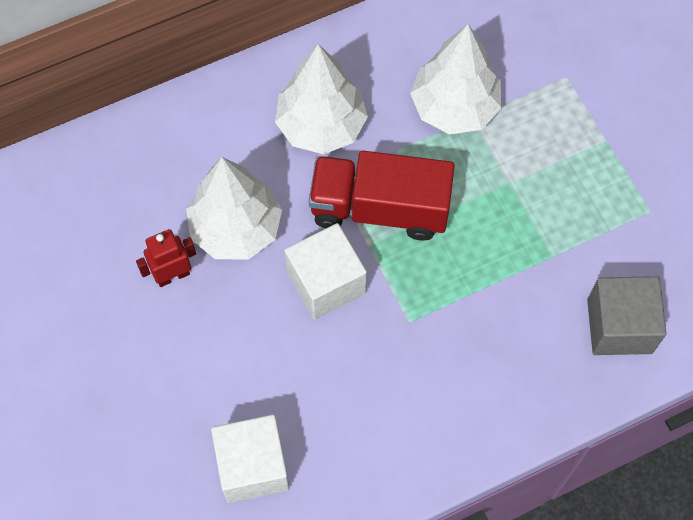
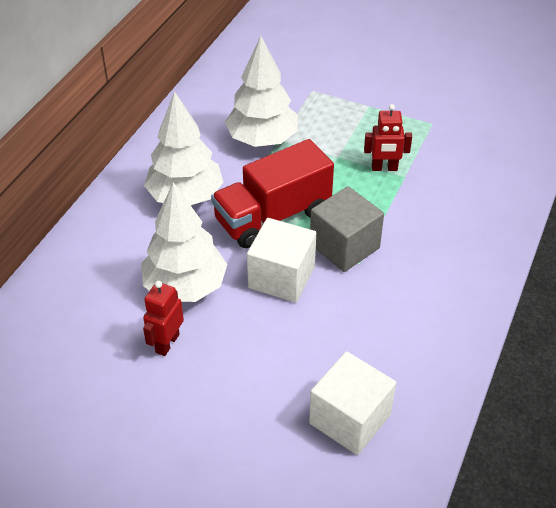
camera: 40 degrees left, 20 degrees down
grey cube [587,276,667,355] -> grey cube moved to [310,186,384,272]
none -> red robot [364,104,412,171]

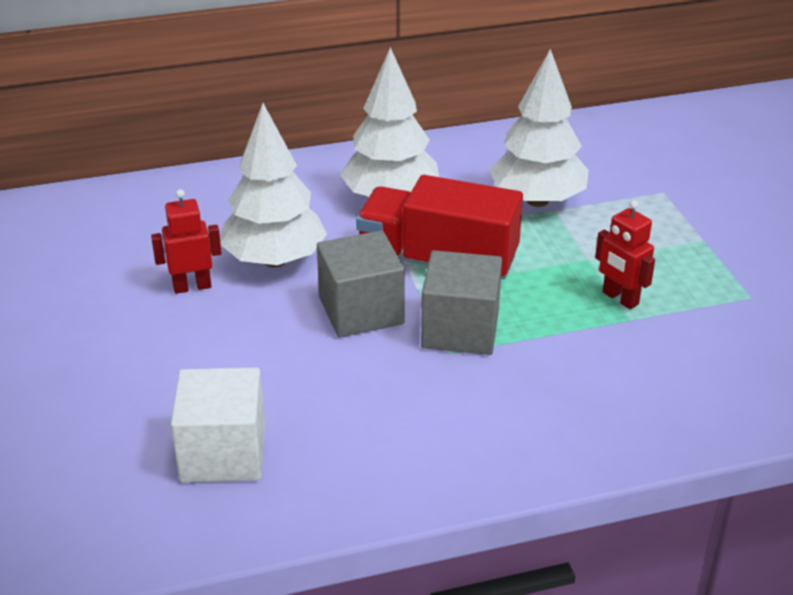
camera: 50 degrees right, 10 degrees down
white cube [247,218,316,303] -> grey cube [317,230,405,337]

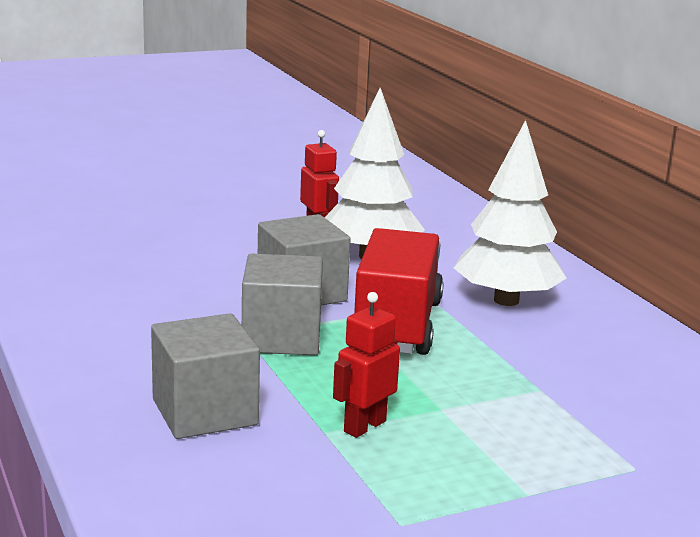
camera: 80 degrees right, 15 degrees down
white cube [171,367,265,482] -> none
white tree [489,49,589,207] -> none
none -> grey cube [151,313,260,439]

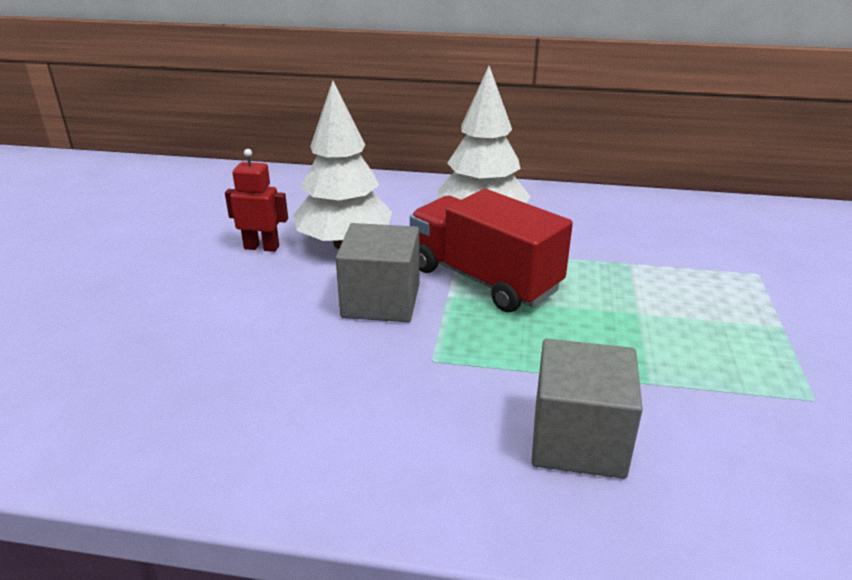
camera: 55 degrees left, 10 degrees up
grey cube [242,254,323,355] -> none
red robot [333,292,400,438] -> none

